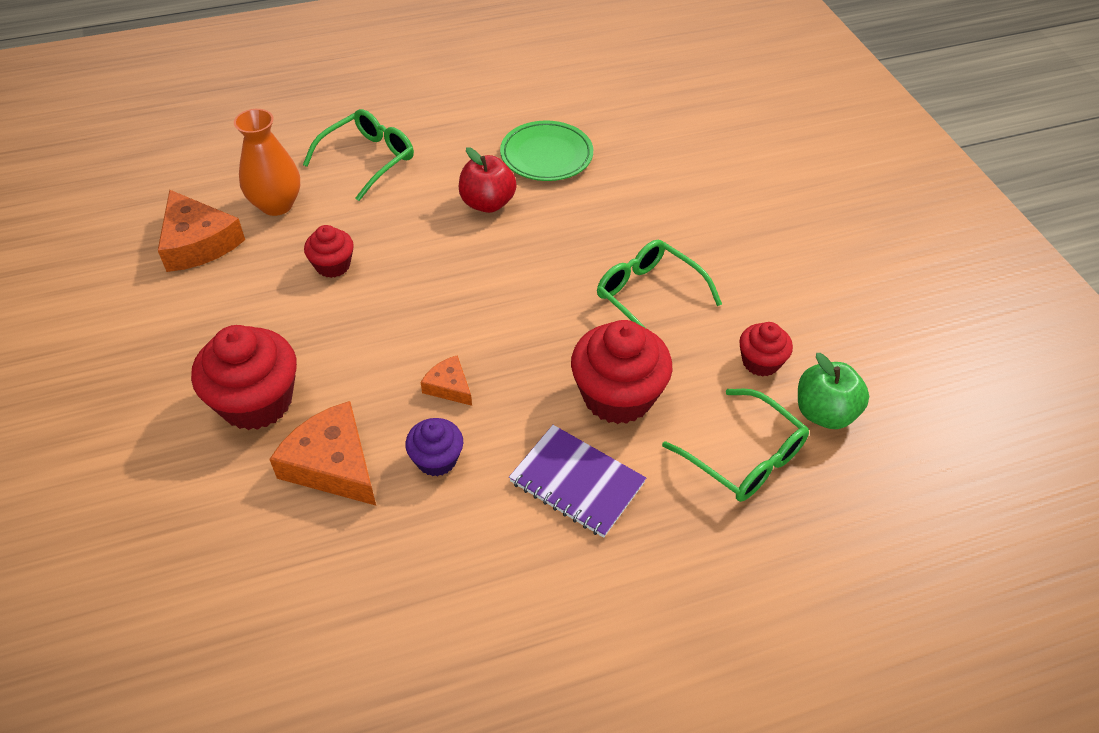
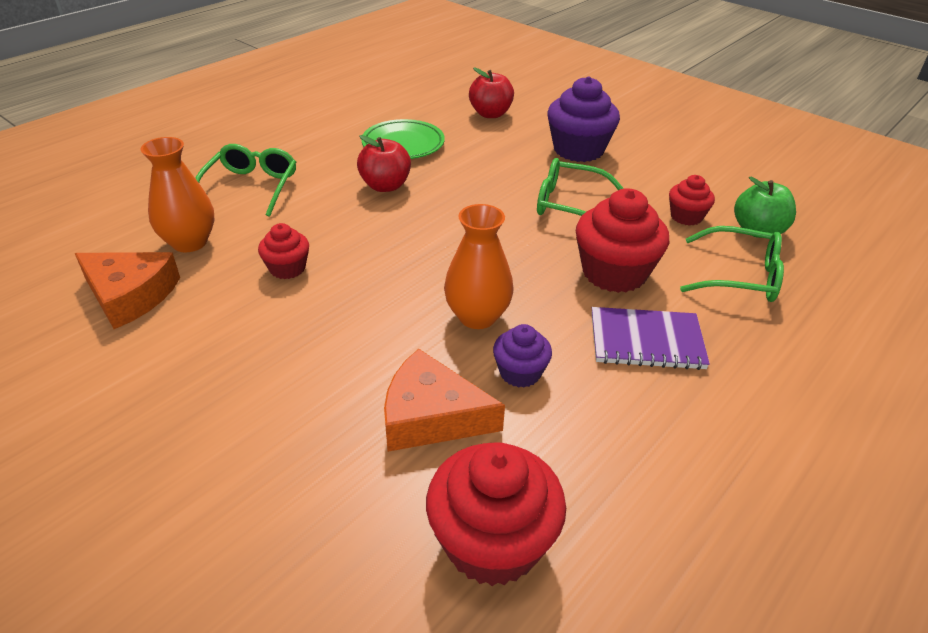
camera: 30 degrees left, 10 degrees down
red cupcake [191,325,297,430] -> red cupcake moved to [426,442,566,586]
orange cheese [421,355,472,406] -> orange vase [444,204,513,329]
none -> red apple [469,68,514,118]
none -> purple cupcake [547,76,620,162]

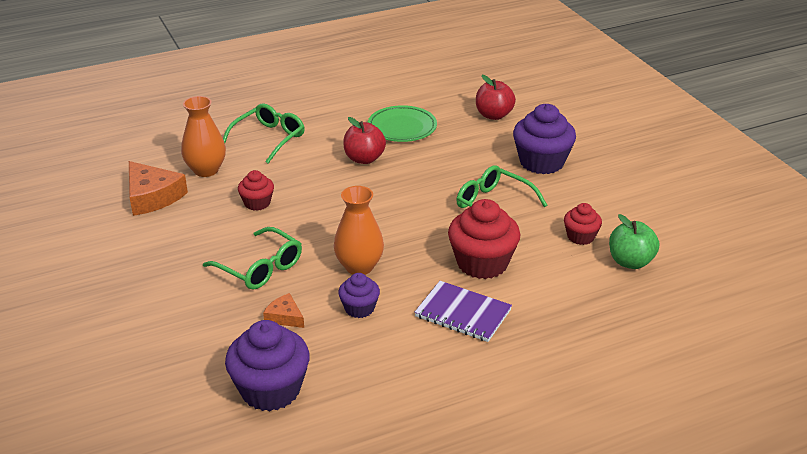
camera: 25 degrees right, 5 degrees down
orange cheese [384,349,505,452] -> orange cheese [263,293,304,328], size x0.53
red cupcake [426,442,566,586] -> purple cupcake [225,320,310,411]
green glasses [680,226,784,302] -> green glasses moved to [203,227,302,290]

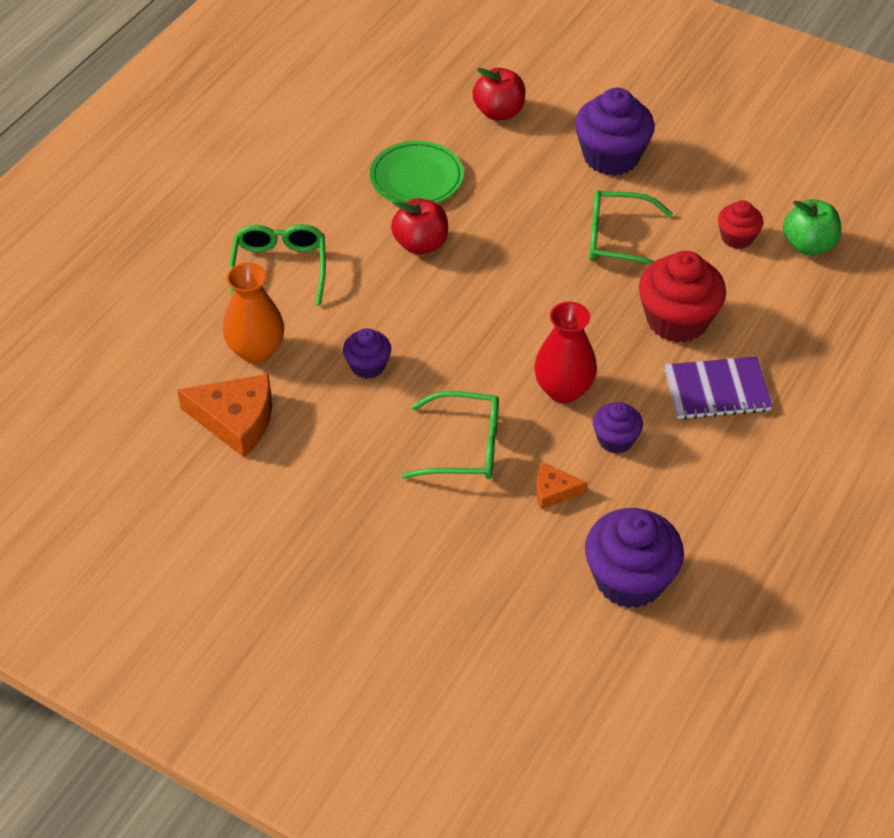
camera: 35 degrees left, 15 degrees up
red cupcake [238,170,274,211] -> purple cupcake [343,328,391,379]
orange vase [334,186,384,275] -> red vase [534,302,597,403]

